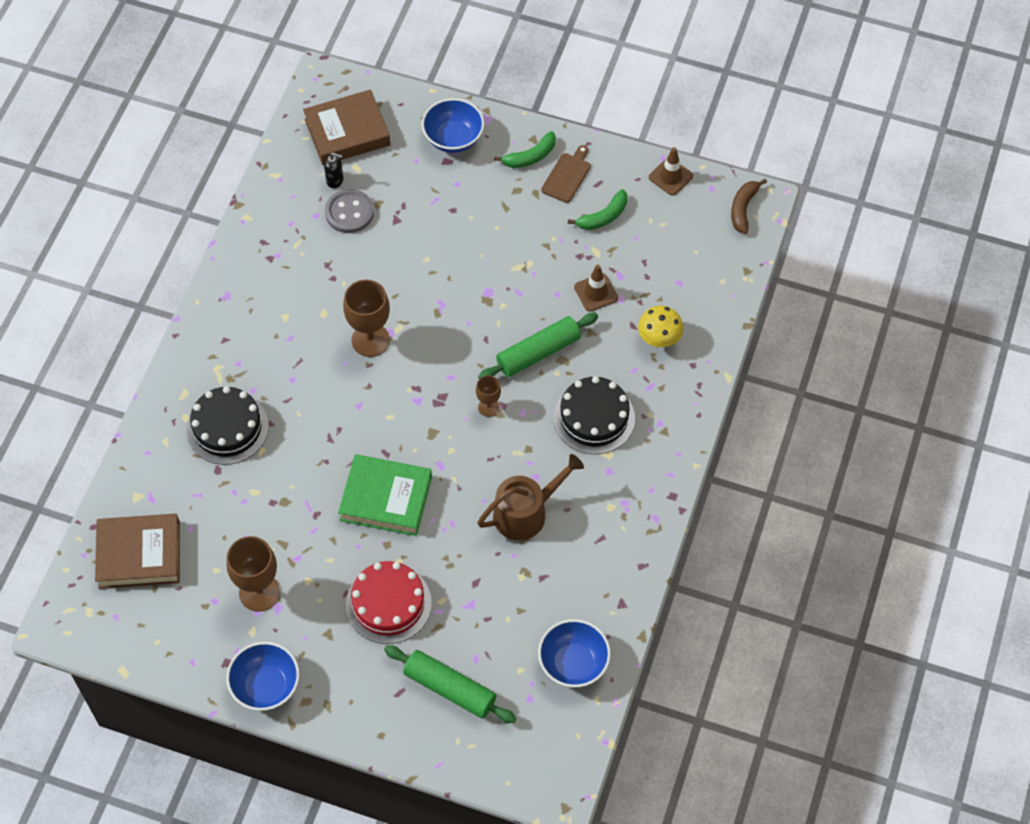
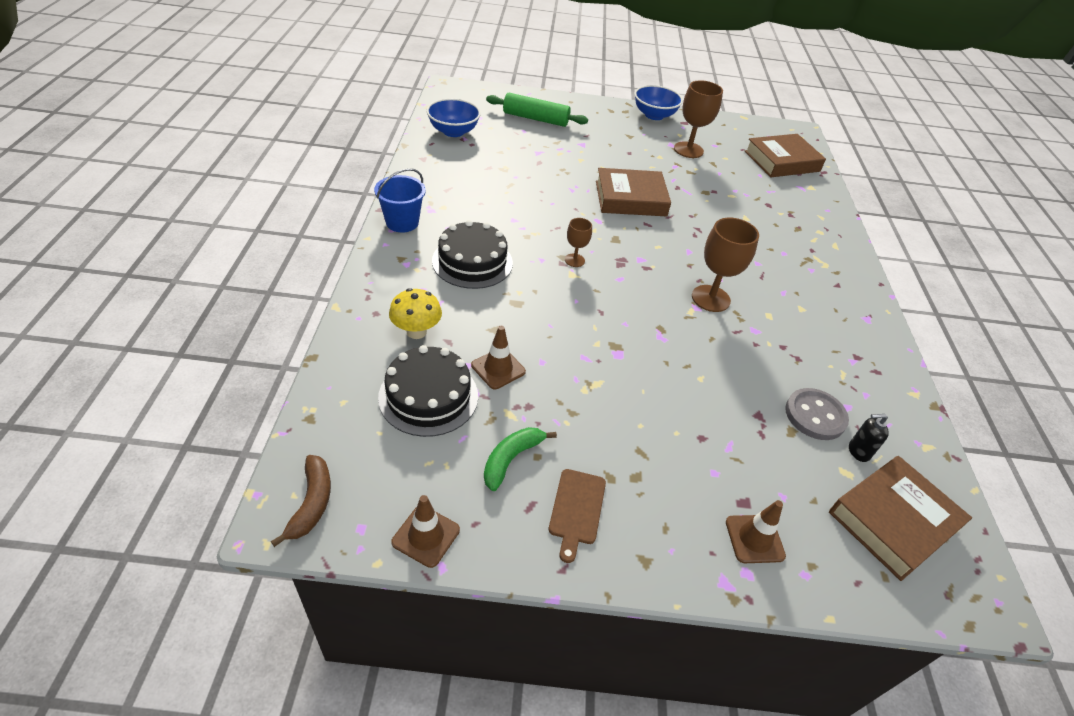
camera: 160 degrees right, 15 degrees down
black cake [186,386,269,465] -> black cake moved to [378,345,478,437]
green book [338,454,432,536] -> brown book [596,168,671,216]
red cake [346,561,432,644] -> none
blue bowl [422,98,484,153] -> brown traffic cone [726,500,786,563]
brown watering can [477,454,584,540] -> none
green rolling pin [478,313,598,379] -> none
green banana [494,131,556,168] -> none
none -> blue bucket [374,168,426,233]

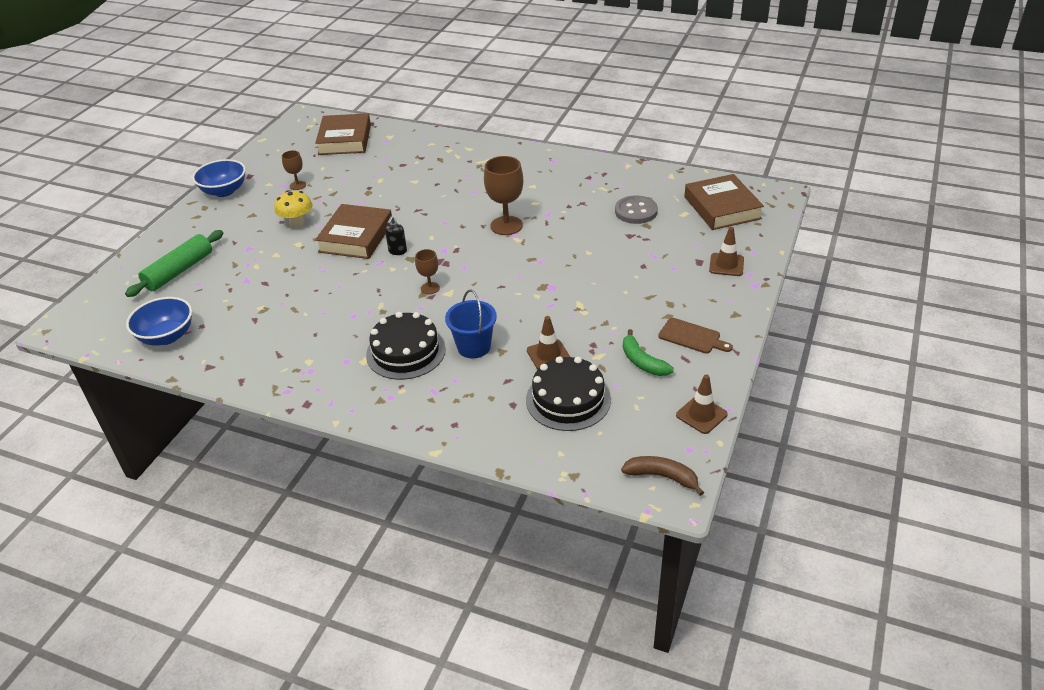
camera: 65 degrees left, 5 degrees down
blue bucket [374,168,426,233] -> blue bucket moved to [445,289,497,358]
yellow mushroom [389,288,442,339] -> yellow mushroom moved to [275,190,312,228]
brown goblet [674,80,723,158] -> brown goblet [282,150,306,190], size x0.54
black soap dispenser [849,414,889,462] -> black soap dispenser moved to [385,216,407,255]

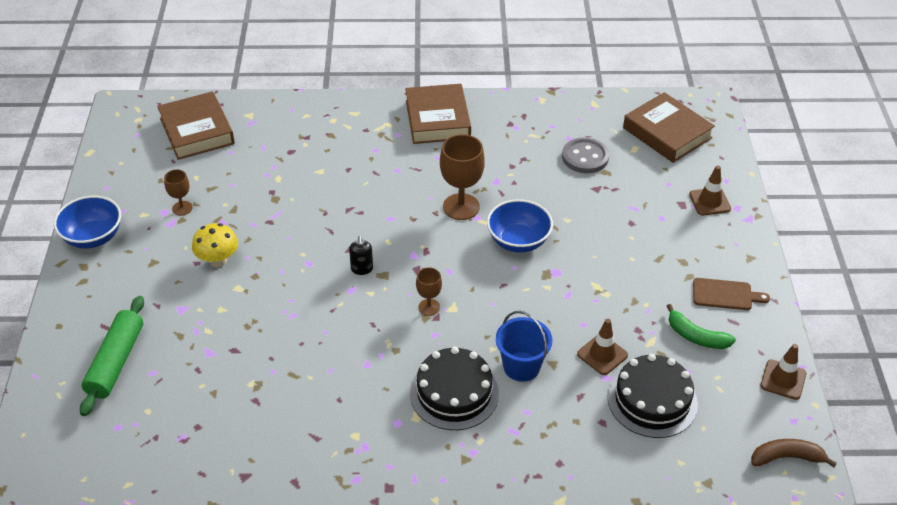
camera: 25 degrees left, 5 degrees up
blue bowl [126,297,192,346] -> blue bowl moved to [487,199,553,253]
brown book [315,204,392,259] -> brown book moved to [405,84,471,144]

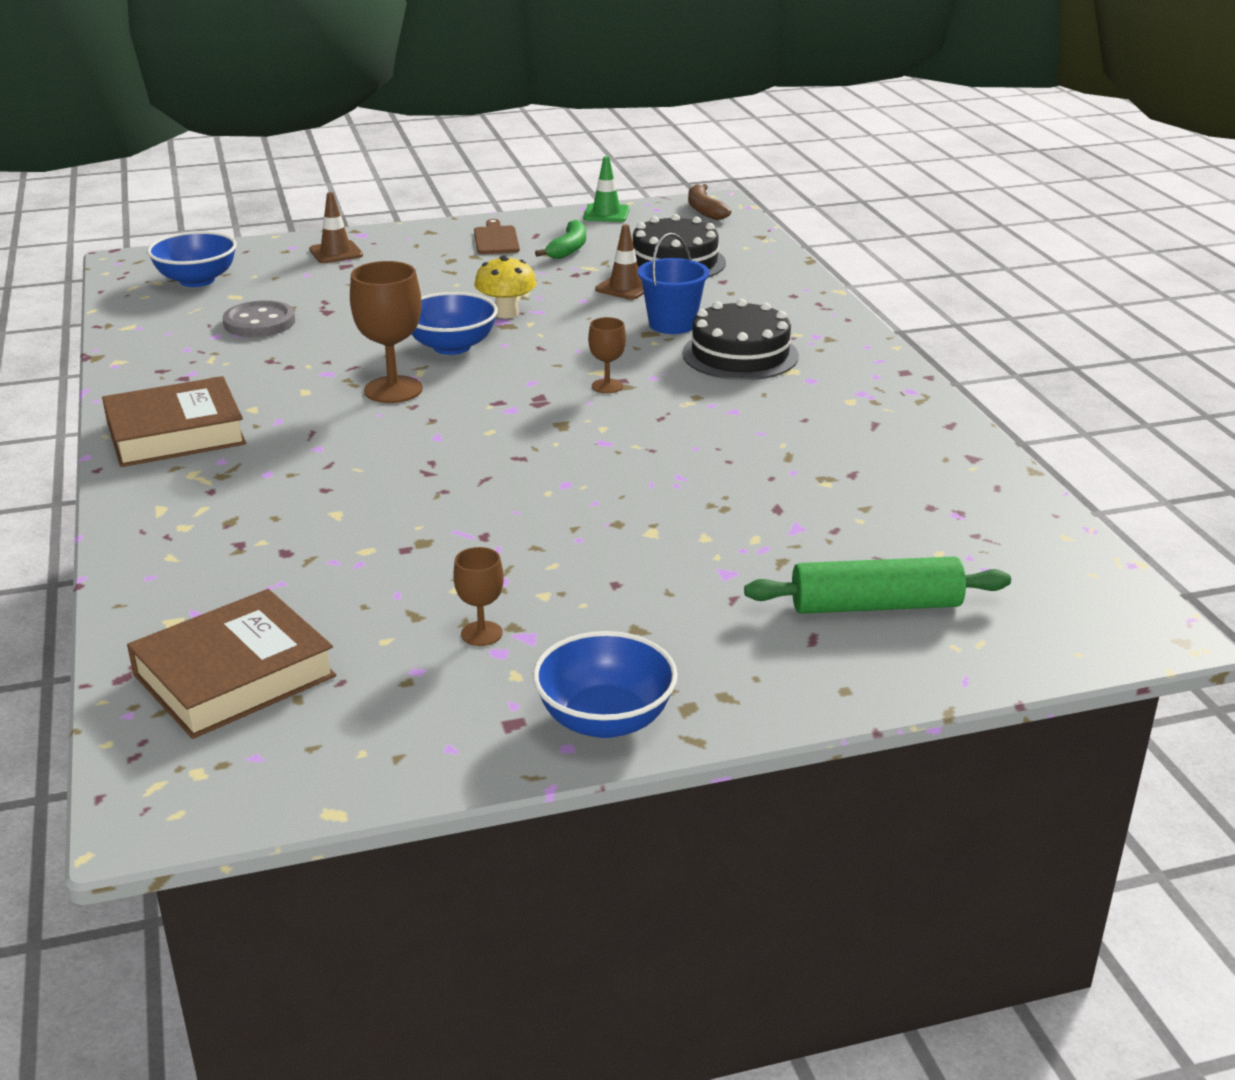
camera: 105 degrees left, 15 degrees down
yellow mushroom [192,223,238,267] -> yellow mushroom moved to [474,255,537,318]
black soap dispenser [349,236,373,275] -> none
brown book [623,92,715,163] -> blue bowl [147,231,237,287]
brown traffic cone [760,344,806,400] -> green traffic cone [583,156,629,222]

